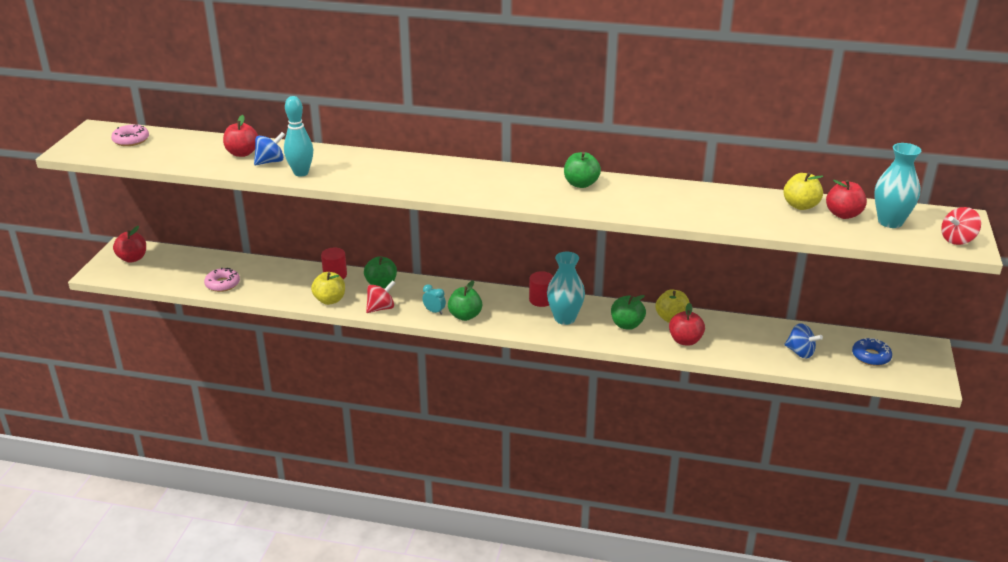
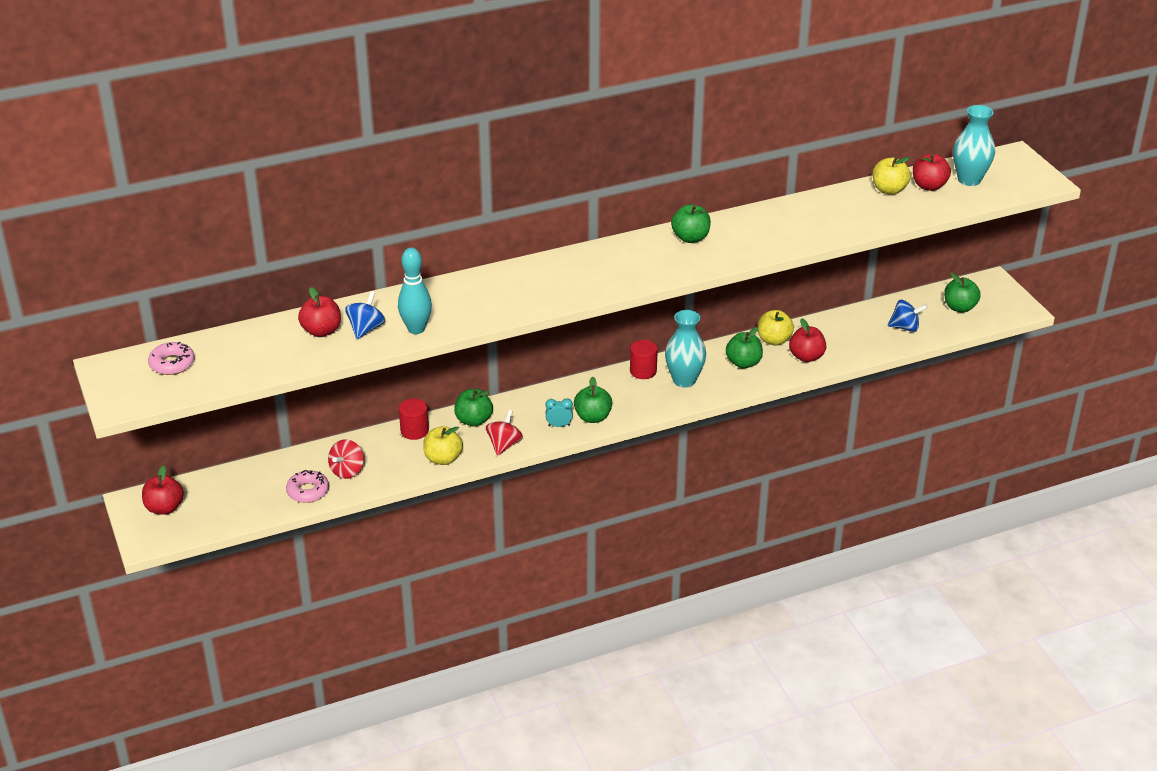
camera: 35 degrees left, 5 degrees up
blue donut [852,338,892,366] -> green apple [944,273,981,313]
red spinning top [941,207,981,245] -> red spinning top moved to [328,439,364,479]

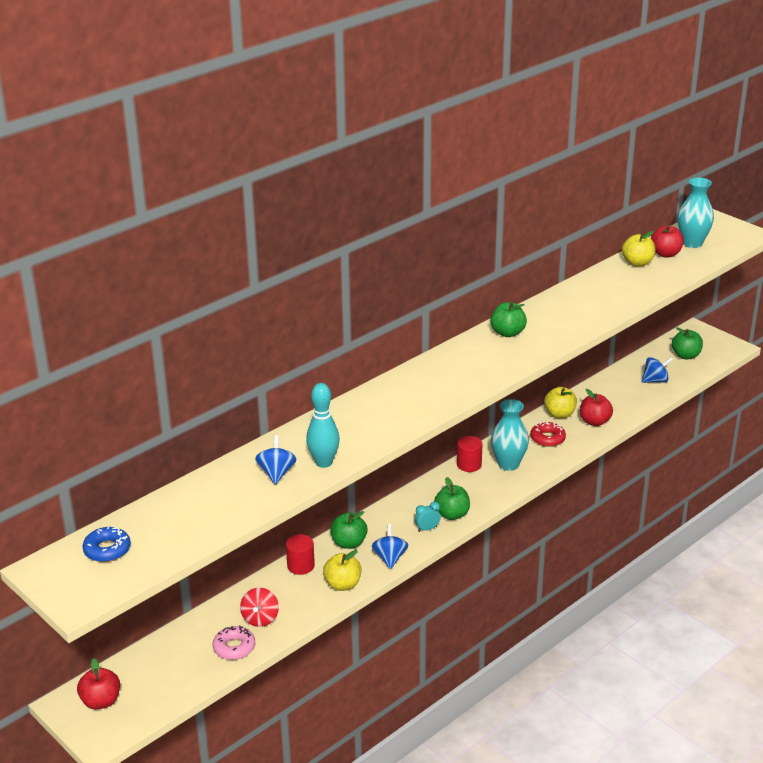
camera: 20 degrees left, 5 degrees down
pink donut [148,342,195,375] -> blue donut [83,526,131,562]
red apple [298,287,341,337] -> none
red spinning top [486,410,523,456] -> blue spinning top [372,524,408,569]
green apple [726,327,763,368] -> red donut [530,422,566,447]

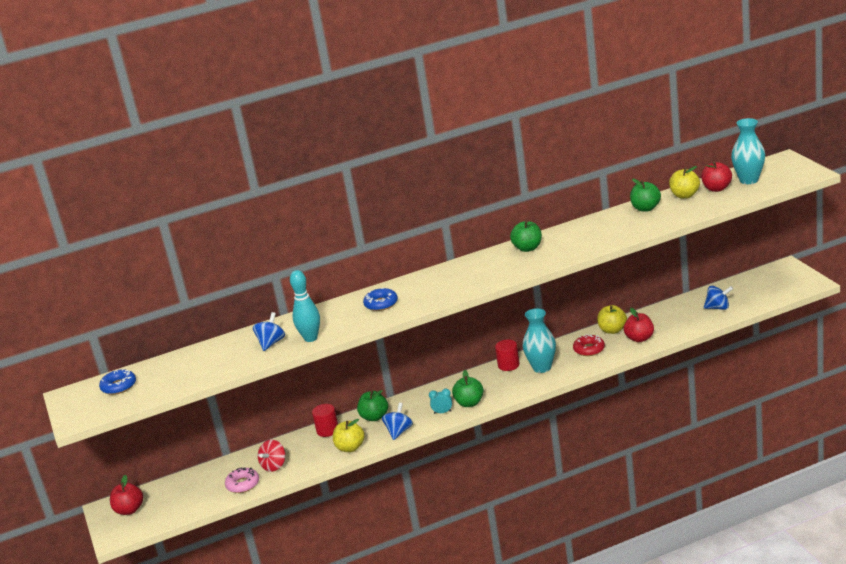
camera: 25 degrees right, 5 degrees down
green apple [672,327,703,359] -> green apple moved to [630,179,661,212]
none -> blue donut [363,288,398,311]

